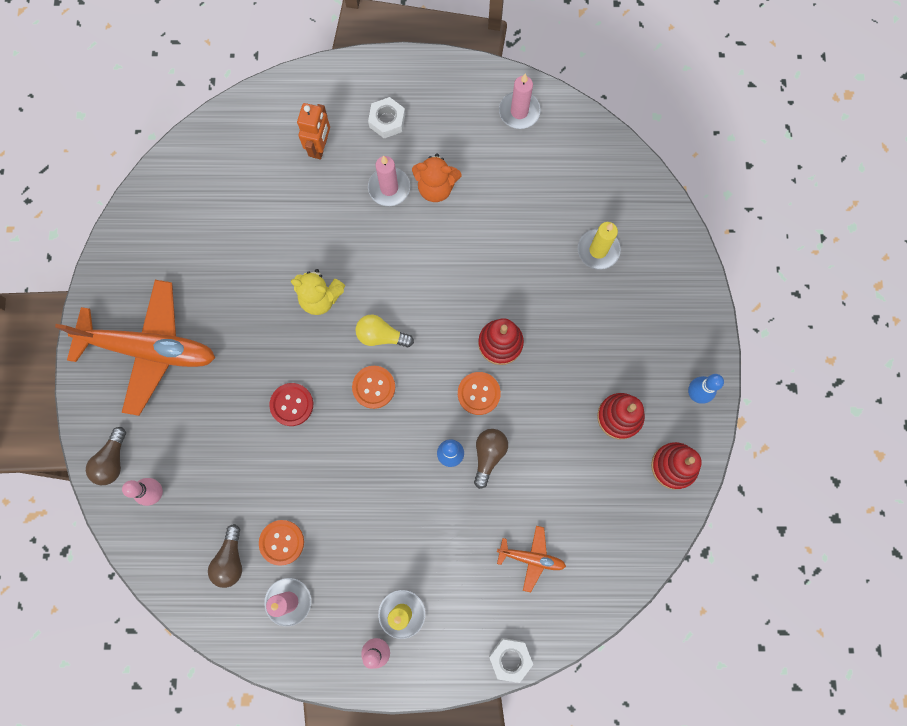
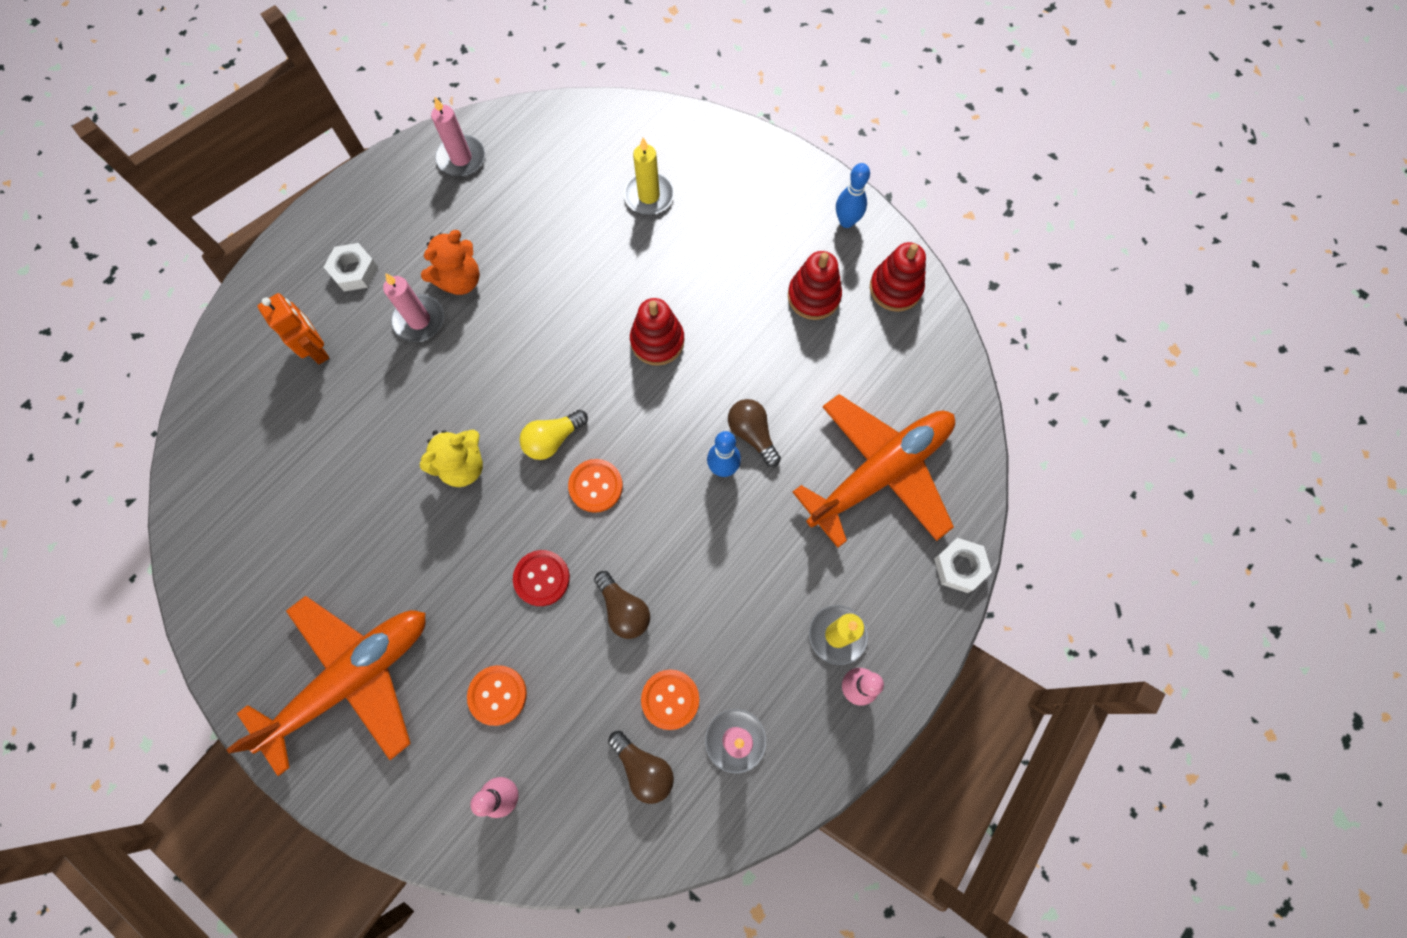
camera: 50 degrees left, 5 degrees down
brown light bulb [86,427,126,485] -> brown light bulb moved to [594,571,650,639]
orange button [458,372,501,415] -> orange button moved to [467,665,527,726]
orange plane [497,526,566,592] -> orange plane [793,394,955,548], size x2.21

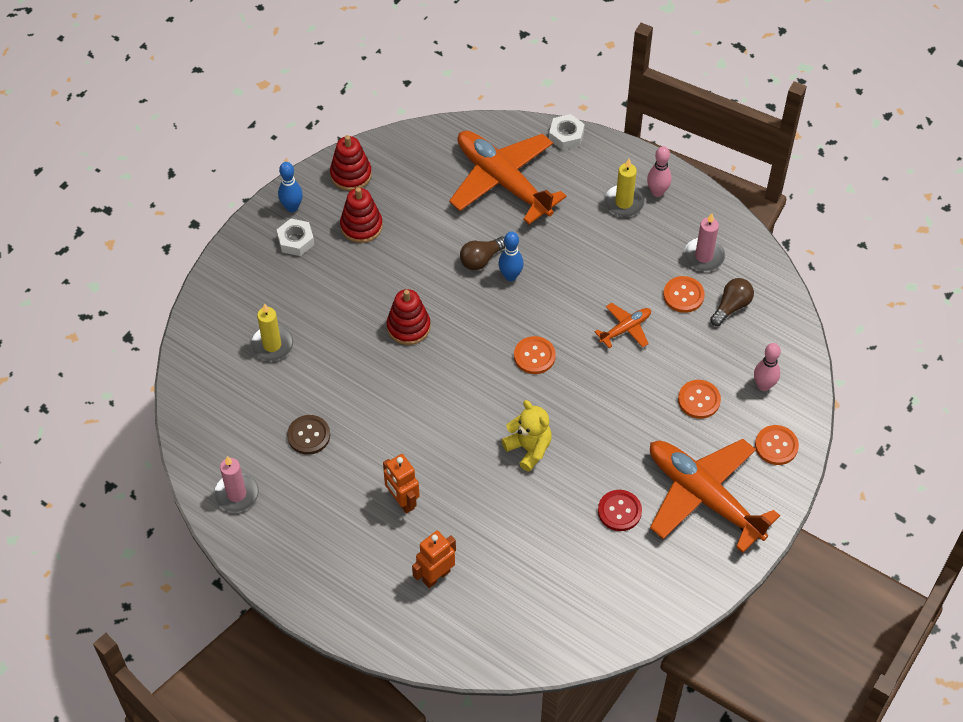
camera: 95 degrees left, 15 degrees down
white nut [324,243,378,292] -> white nut moved to [277,219,314,256]
pink candle [383,273,444,342] -> orange robot [383,454,420,513]
orange teddy bear [421,230,480,295] -> none
red button [513,550,570,606] -> red button moved to [598,490,642,531]
yellow light bulb [519,410,588,460] -> none
brown light bulb [594,571,650,639] -> orange plane [594,303,651,348]
none -> brown button [287,415,330,455]
none -> orange button [755,425,799,465]

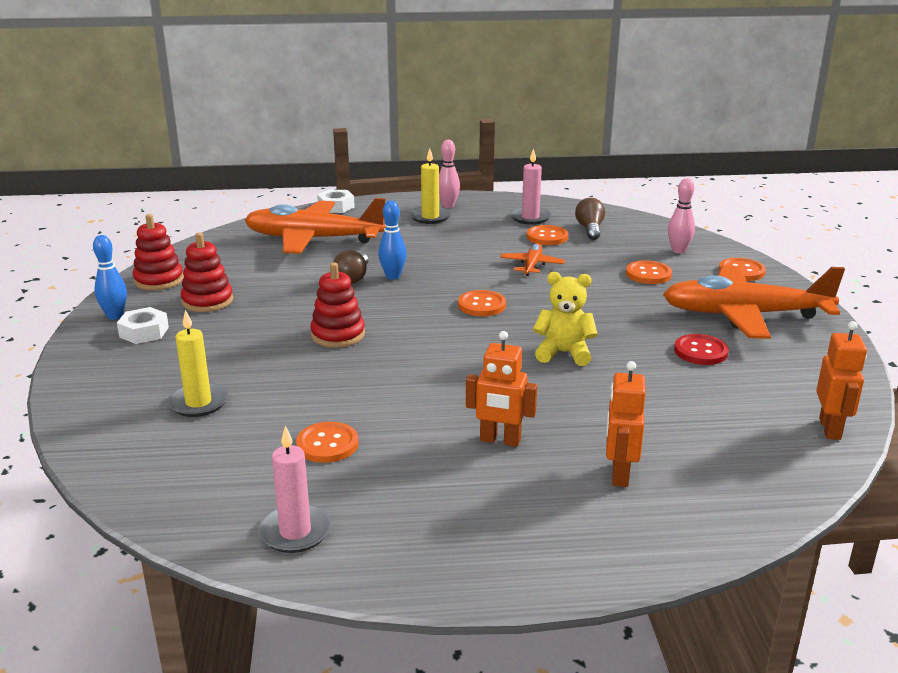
camera: 40 degrees left, 30 degrees down
brown button [287,415,330,455] -> orange button [296,422,359,463]
none -> orange robot [816,321,867,440]

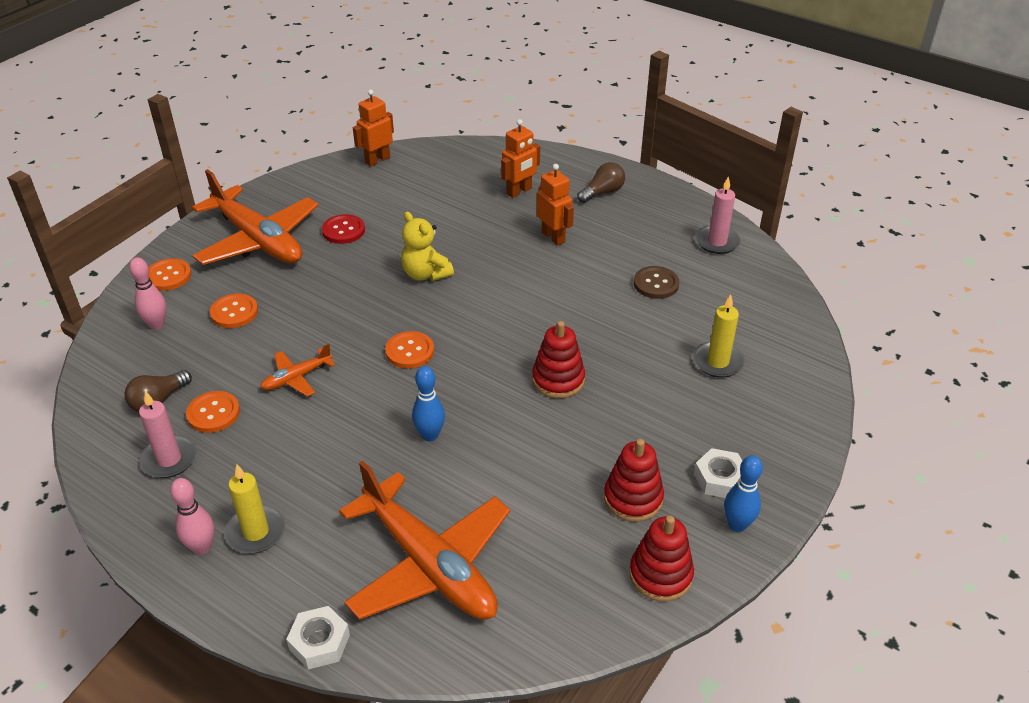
camera: 140 degrees left, 15 degrees up
orange button [296,422,359,463] -> brown button [634,266,679,299]
brown light bulb [334,250,369,284] -> brown light bulb moved to [577,162,625,203]

